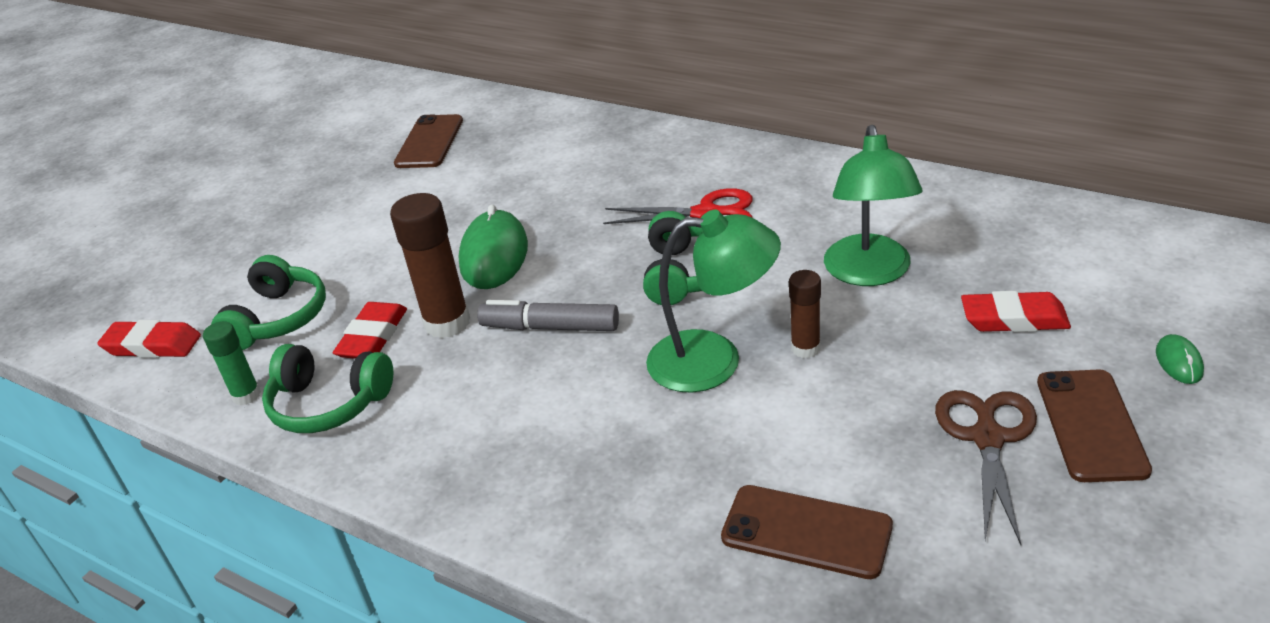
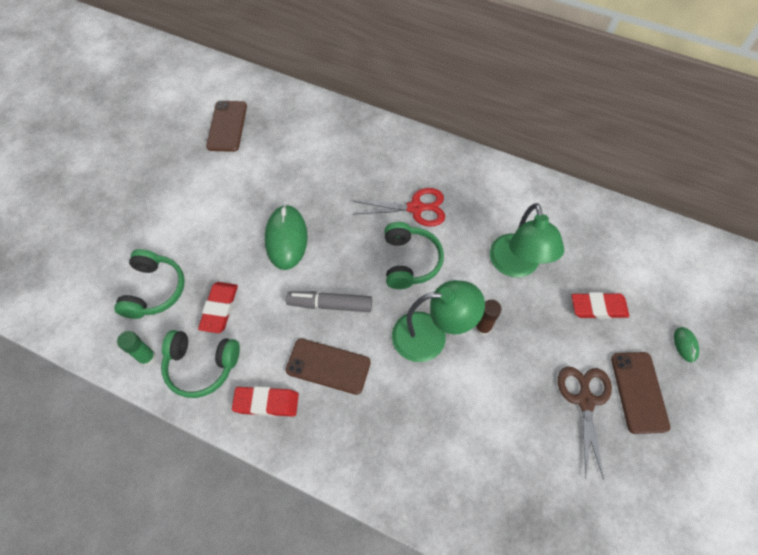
camera: 10 degrees left, 25 degrees up
red eraser [97,320,201,358] -> red eraser moved to [232,386,299,417]
brown glue stick [390,193,470,338] -> none
brown phone [721,485,893,579] -> brown phone moved to [286,339,371,395]

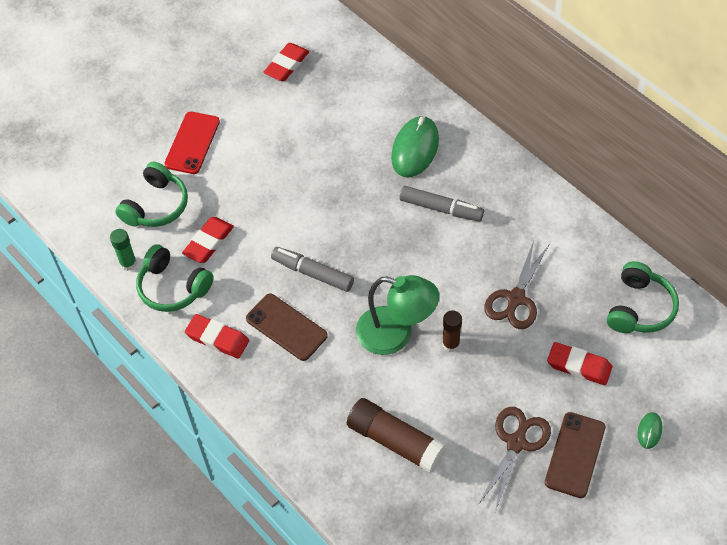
camera: 25 degrees right, 5 degrees down
brown phone [206,101,247,152] -> red eraser [263,43,309,81]
green mouse [265,204,308,270] -> green mouse moved to [391,116,439,177]
red scissors [353,188,445,227] -> grey marker [399,186,484,221]
green headphones [385,222,444,289] -> green headphones moved to [607,261,679,333]
green lamp [490,203,564,277] -> brown scissors [484,241,549,329]
none -> red phone [164,111,220,174]
none -> brown glue stick [347,398,446,473]

